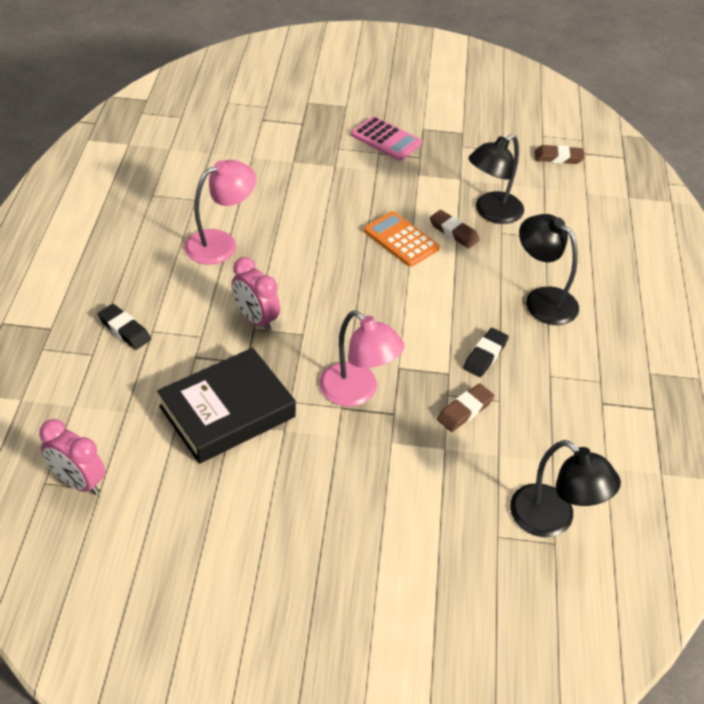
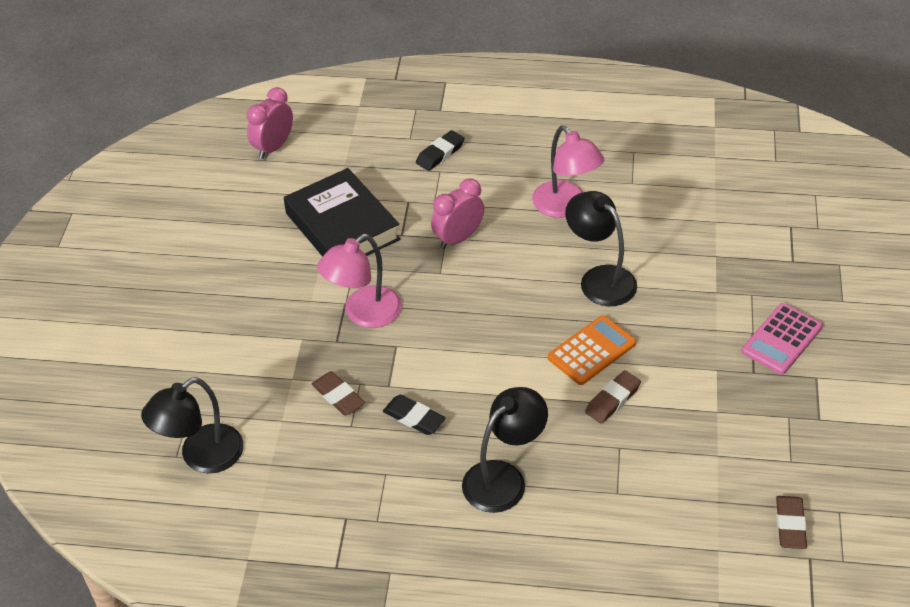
camera: 95 degrees right, 0 degrees up
black lamp [469,134,524,224] -> black lamp moved to [565,191,637,306]

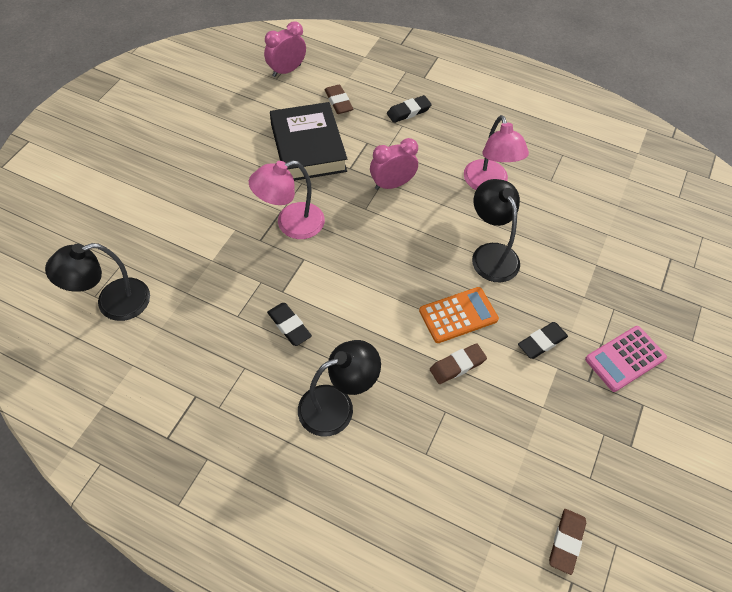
camera: 15 degrees right, 10 degrees up
brown eraser [312,371,365,415] -> brown eraser moved to [324,84,353,114]
none -> black eraser [518,322,568,359]

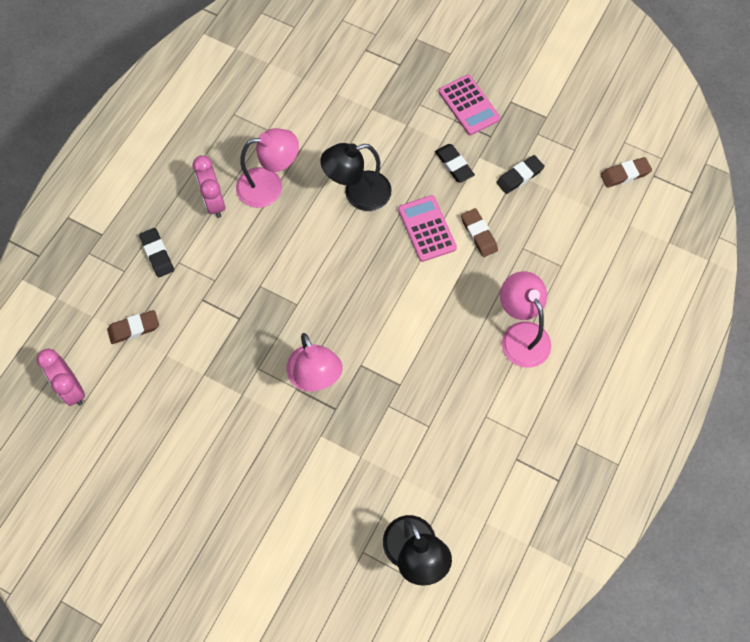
camera: 85 degrees left, 10 degrees up
black eraser [267,303,312,346] -> black eraser moved to [496,155,544,194]
black book [270,102,347,181] -> none
black lamp [298,340,381,437] -> pink lamp [500,271,551,368]
pink clock [370,138,418,190] -> pink clock moved to [193,155,225,218]
orange calculator [419,287,499,343] -> pink calculator [398,195,457,262]
brown eraser [549,509,586,575] -> brown eraser turned 45 degrees counterclockwise [600,157,652,188]

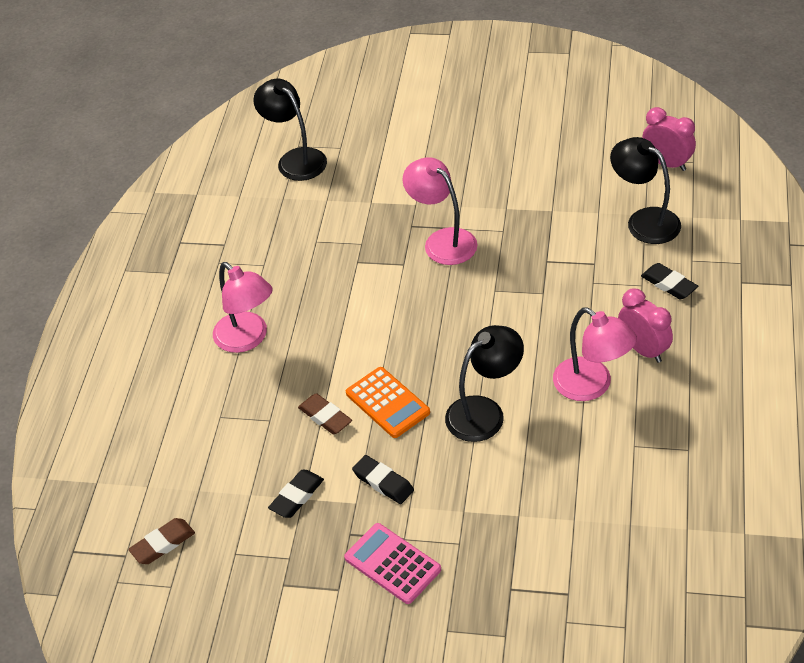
camera: 165 degrees right, 20 degrees down
brown eraser [107,310,159,344] -> black lamp [610,137,681,244]
pink lamp [236,128,299,208] -> pink lamp turned 105 degrees counterclockwise [553,307,637,401]
pink calculator [398,195,457,262] -> orange calculator [346,367,430,438]

